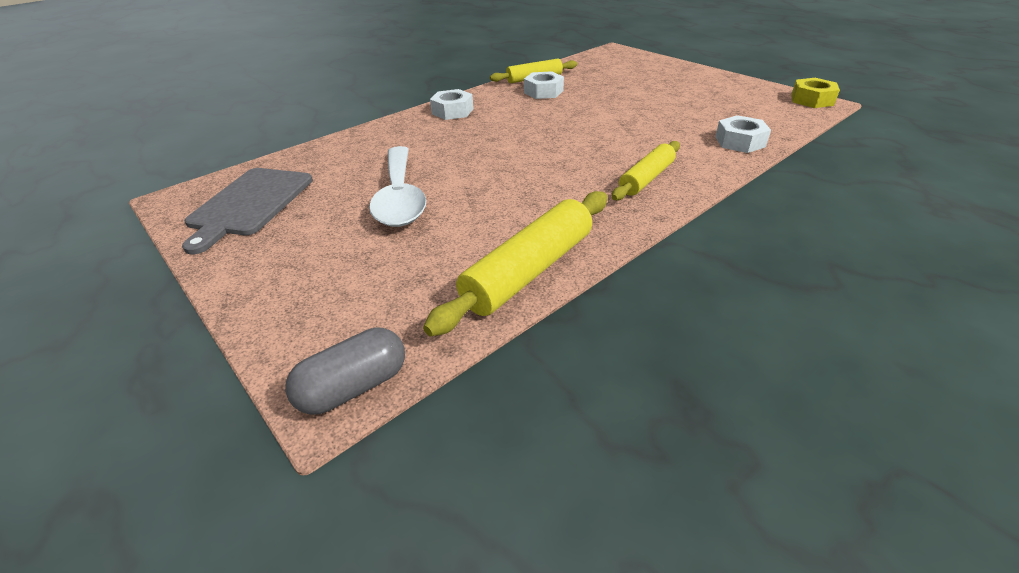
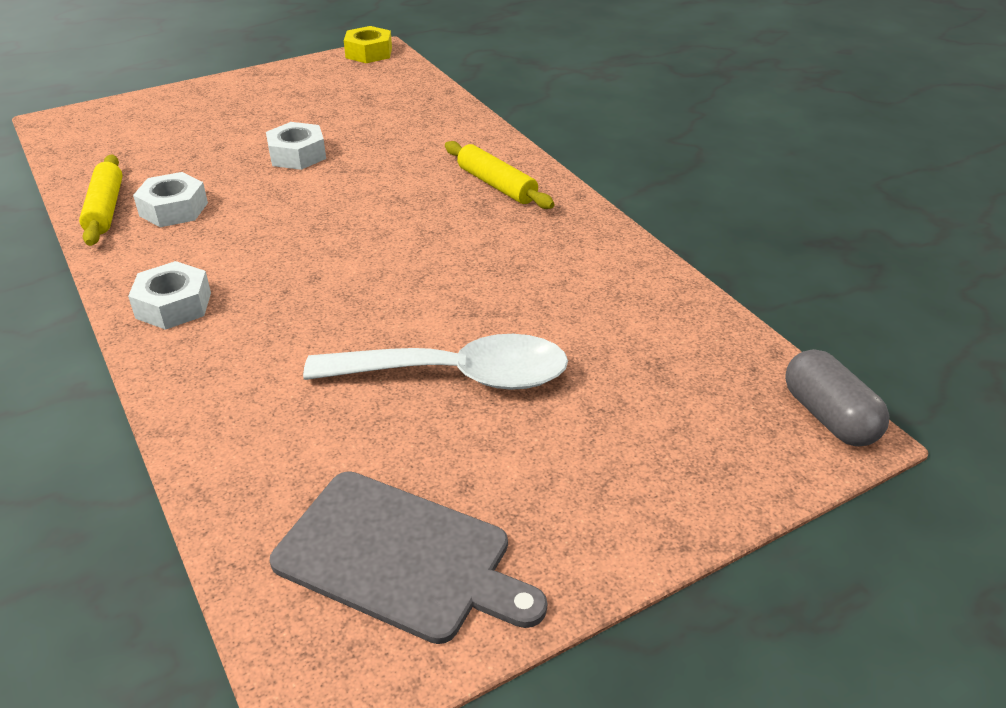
camera: 80 degrees left, 0 degrees up
yellow rolling pin [423,191,607,337] -> none
white nut [715,115,771,153] -> white nut moved to [266,122,326,170]

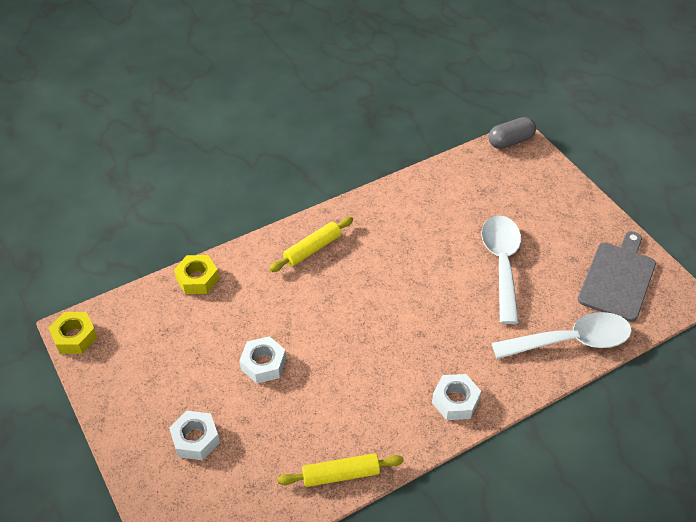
camera: 90 degrees left, 10 degrees up
white nut [133,172,208,227] -> white nut moved to [169,411,220,460]
none -> yellow nut [174,255,219,294]
none -> white spoon [492,312,632,359]

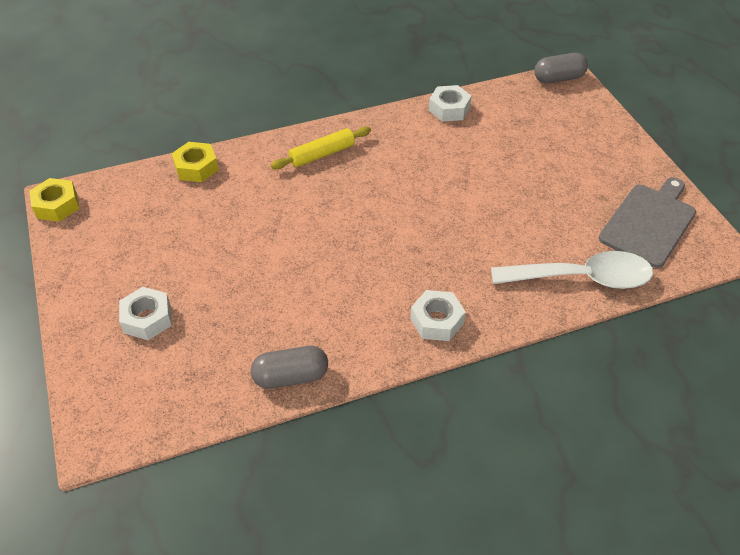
camera: 10 degrees right, 0 degrees up
white nut [239,336,286,383] -> white nut moved to [429,85,471,122]
yellow rolling pin [277,453,404,487] -> grey capsule [251,346,328,389]
white spoon [481,215,521,324] -> none

